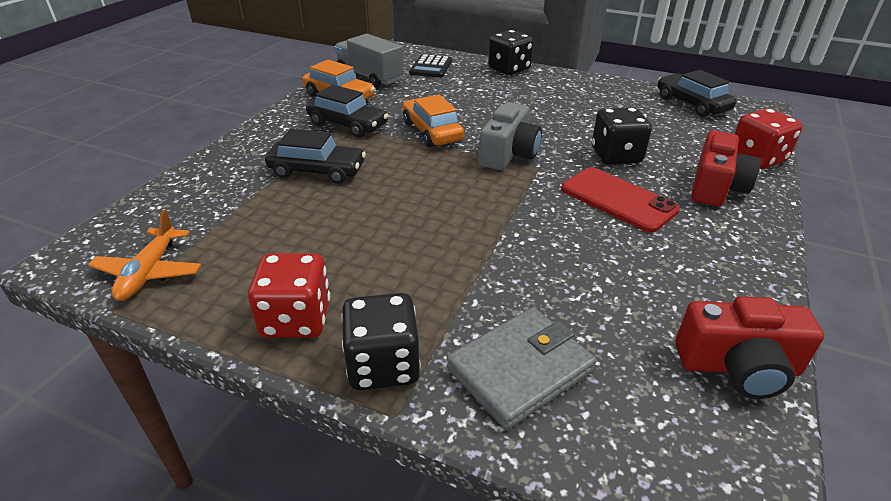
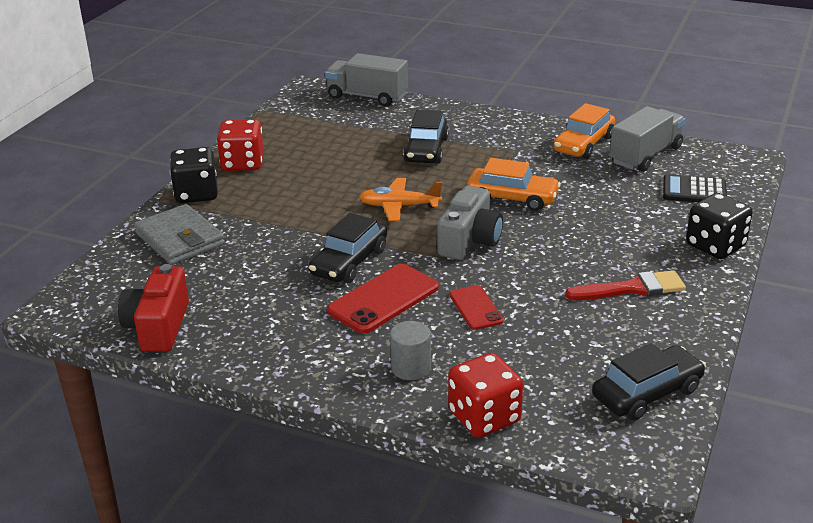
camera: 90 degrees right, 5 degrees down
orange plane [88,209,201,301] -> orange plane moved to [359,178,442,221]
black car [306,85,388,137] -> black car moved to [309,213,387,283]
orange car [403,95,464,147] -> orange car turned 45 degrees clockwise [467,158,561,211]
grey camera [479,102,542,170] -> grey camera turned 90 degrees counterclockwise [437,186,503,260]
black dice [592,107,652,165] -> red phone [449,285,504,330]
red camera [691,130,761,207] -> grey cylinder [390,321,431,380]
none -> grey truck [325,53,408,106]
none -> red brush [565,270,686,300]

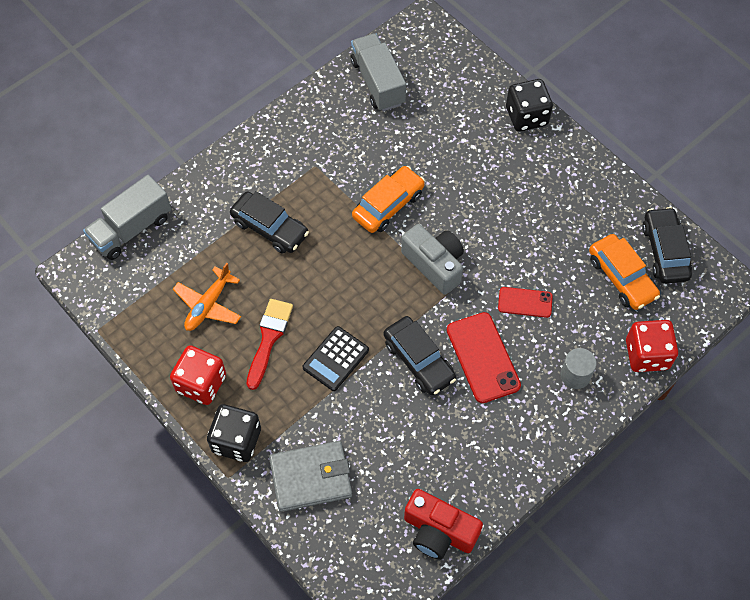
camera: 65 degrees left, 30 degrees up
orange plane [359,178,442,221] -> orange plane moved to [173,263,241,331]
orange car [554,103,615,159] -> orange car moved to [589,234,660,310]
red brush [565,270,686,300] -> red brush moved to [246,299,293,390]
black calculator [663,174,727,202] -> black calculator moved to [303,326,369,391]

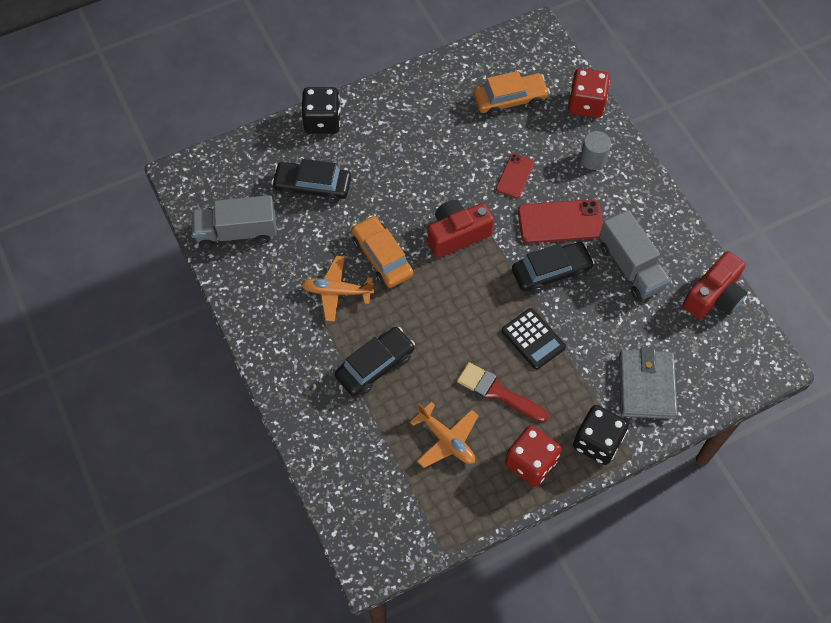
camera: 75 degrees left, 0 degrees up
grey truck [83,175,171,260] -> grey truck moved to [599,210,671,301]
grey camera [401,224,464,295] -> red camera [427,200,494,258]
black car [642,207,692,284] -> black car moved to [271,159,351,203]
none -> orange plane [301,256,374,322]

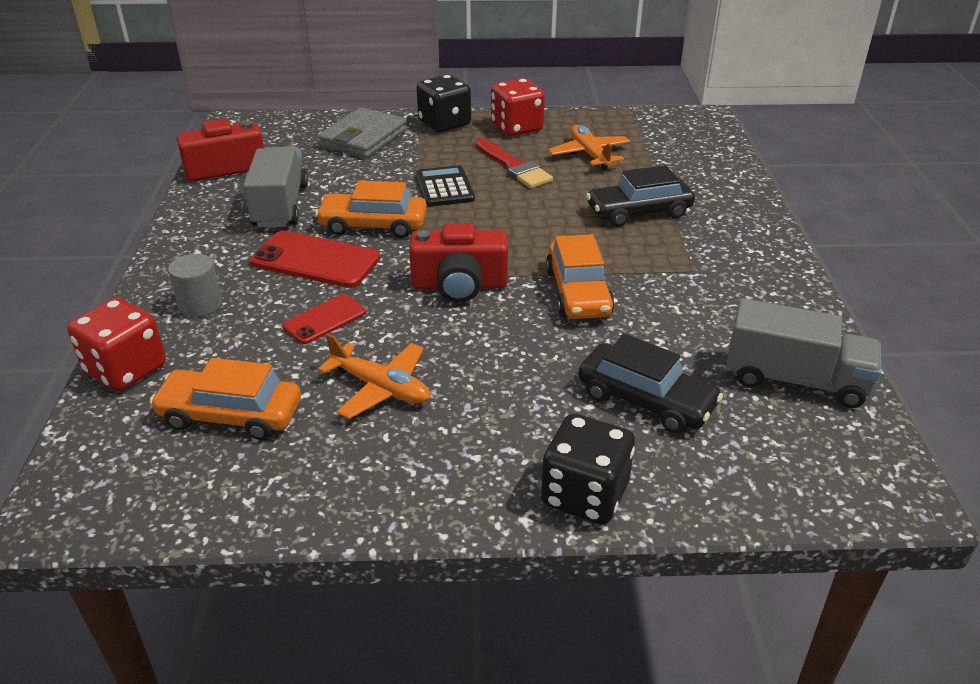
camera: 155 degrees left, 25 degrees down
orange plane [301,256,374,322] -> orange plane moved to [318,333,430,419]
black car [512,242,595,294] -> orange car [315,180,427,238]

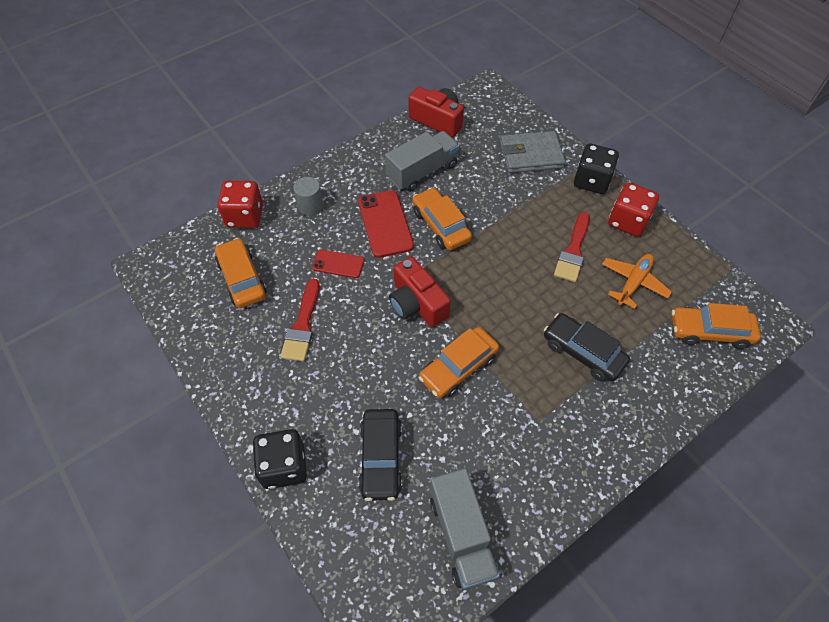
camera: 55 degrees right, 20 degrees up
orange plane [318,333,430,419] -> red brush [280,279,319,361]
black calculator [416,165,475,207] -> none
none -> orange car [672,303,761,349]

